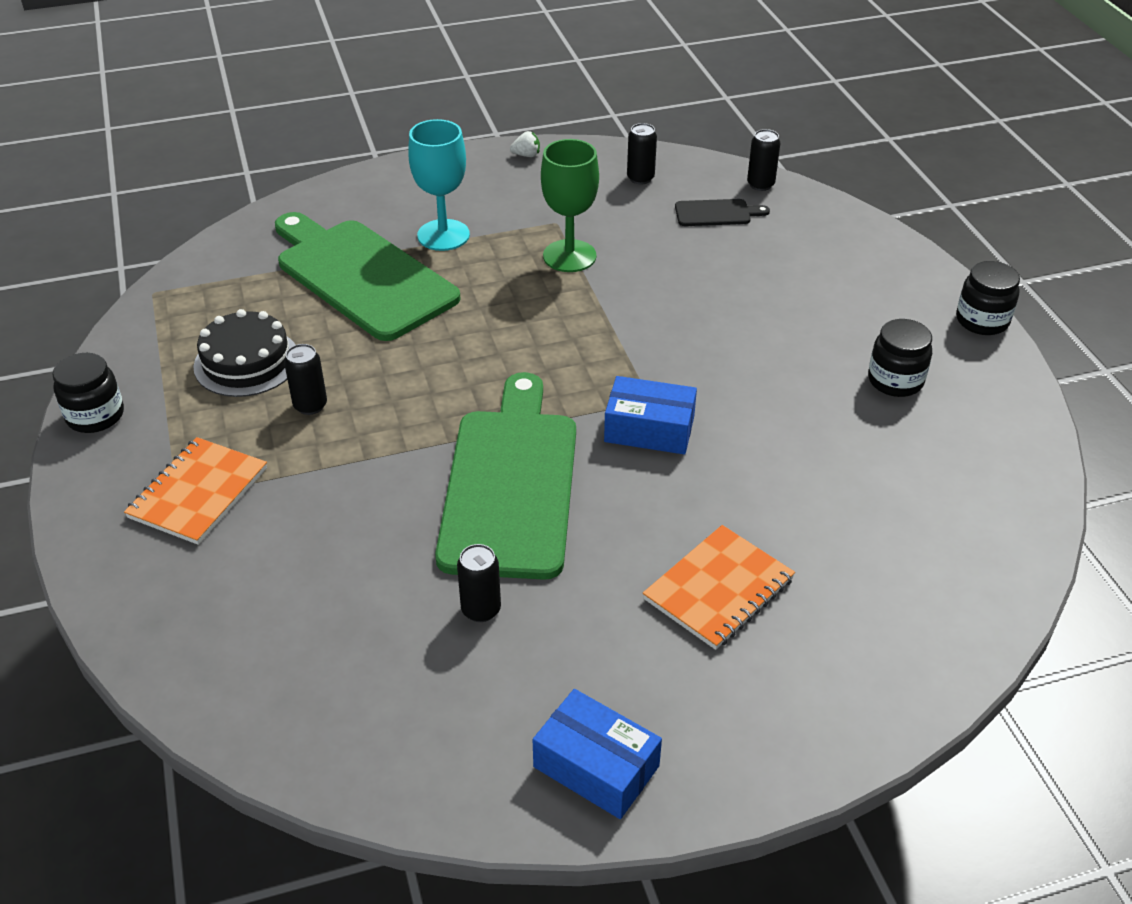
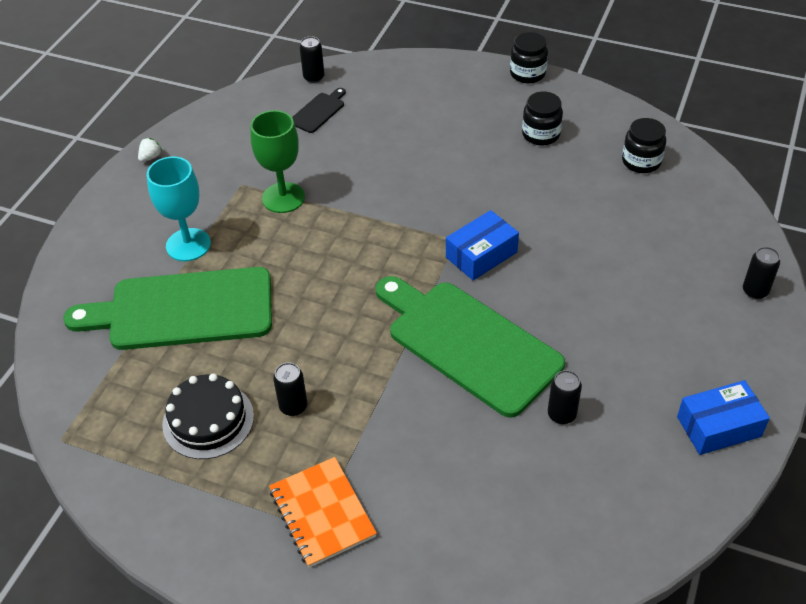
camera: 50 degrees left, 5 degrees up
black jar [52,353,124,433] -> black jar moved to [622,118,666,173]
black can [627,123,657,184] -> black can moved to [743,247,780,299]
orange notebook [643,525,795,650] -> none

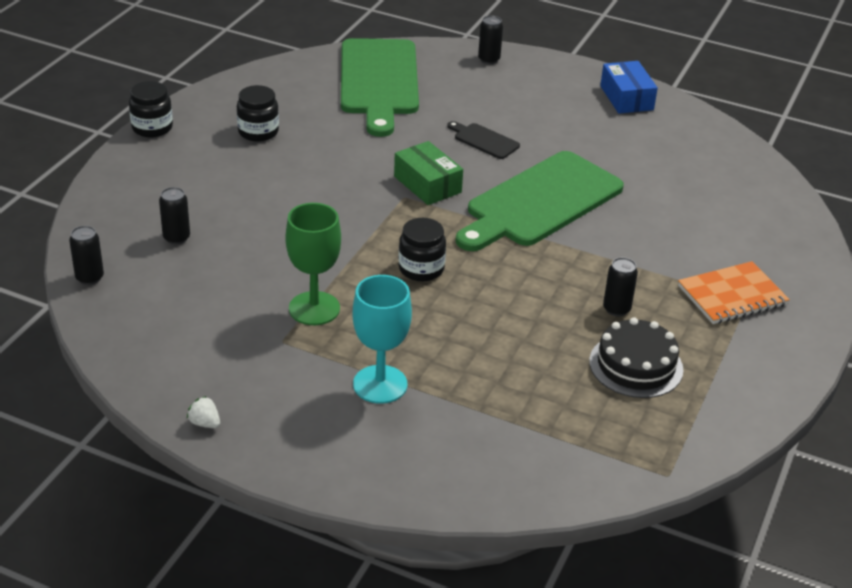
camera: 90 degrees left, 10 degrees down
green cutting board [63,267,272,350] -> green cutting board moved to [341,38,419,137]
black cutting board [292,88,346,133] -> black cutting board moved to [447,121,520,159]
blue box [446,210,519,280] -> green box [394,141,463,205]
black can [548,370,582,424] -> black can moved to [159,187,190,244]
black jar [622,118,666,173] -> black jar moved to [398,218,446,281]

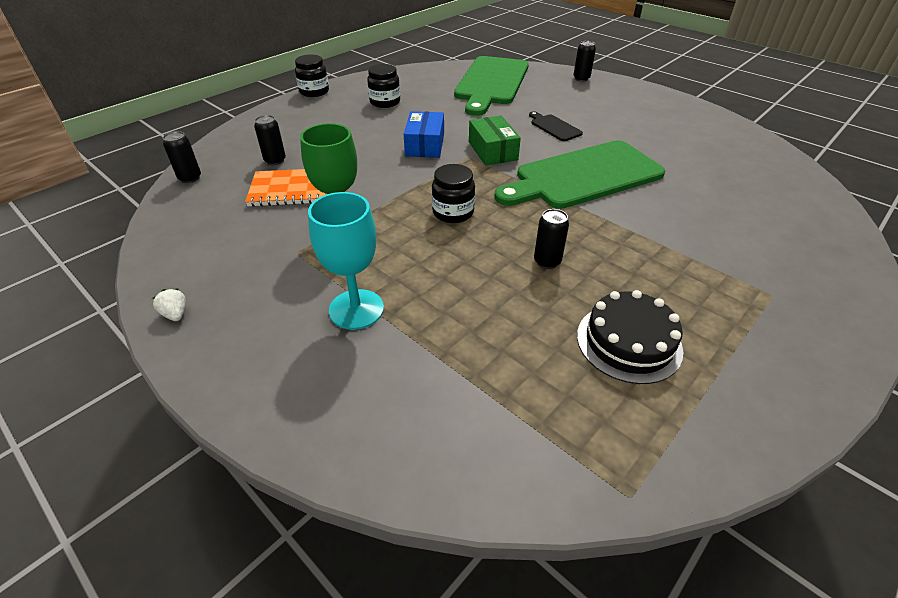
camera: 20 degrees right, 5 degrees up
blue box [600,61,658,114] -> blue box moved to [404,111,444,158]
black can [603,257,638,316] -> black can moved to [534,209,569,269]
orange notebook [678,261,790,324] -> orange notebook moved to [245,169,326,207]

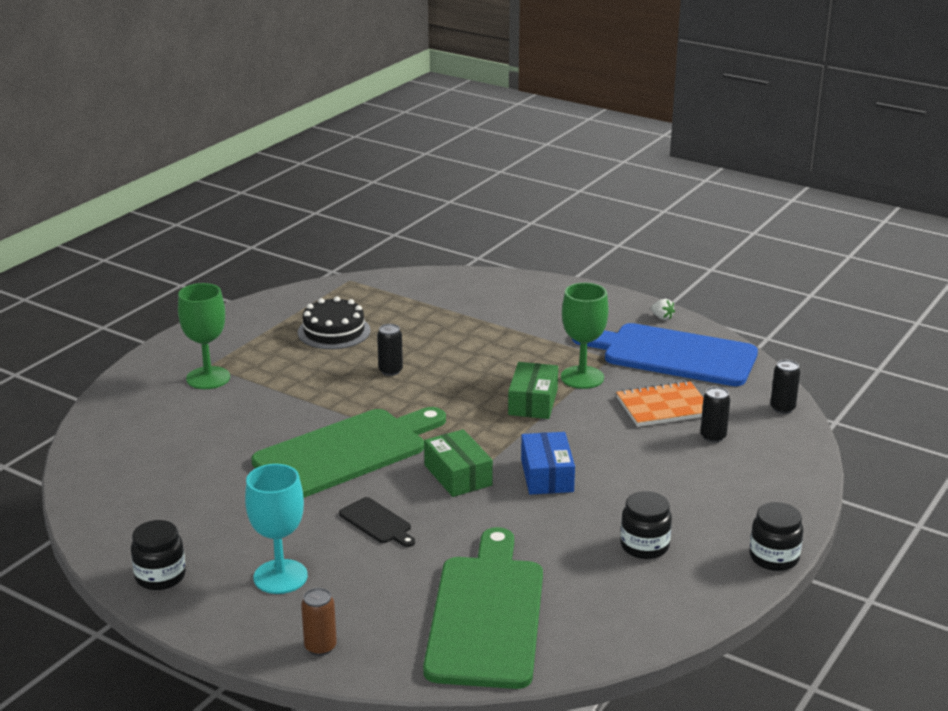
camera: 170 degrees right, 15 degrees down
turquoise goblet [308,192,384,330] -> turquoise goblet moved to [245,464,308,594]
black jar [432,164,475,223] -> black jar moved to [131,520,186,590]
black can [574,41,596,82] -> brown can [301,588,337,656]
none -> green goblet [178,283,230,389]
none -> green box [508,362,558,419]
none -> blue cutting board [572,323,758,386]

